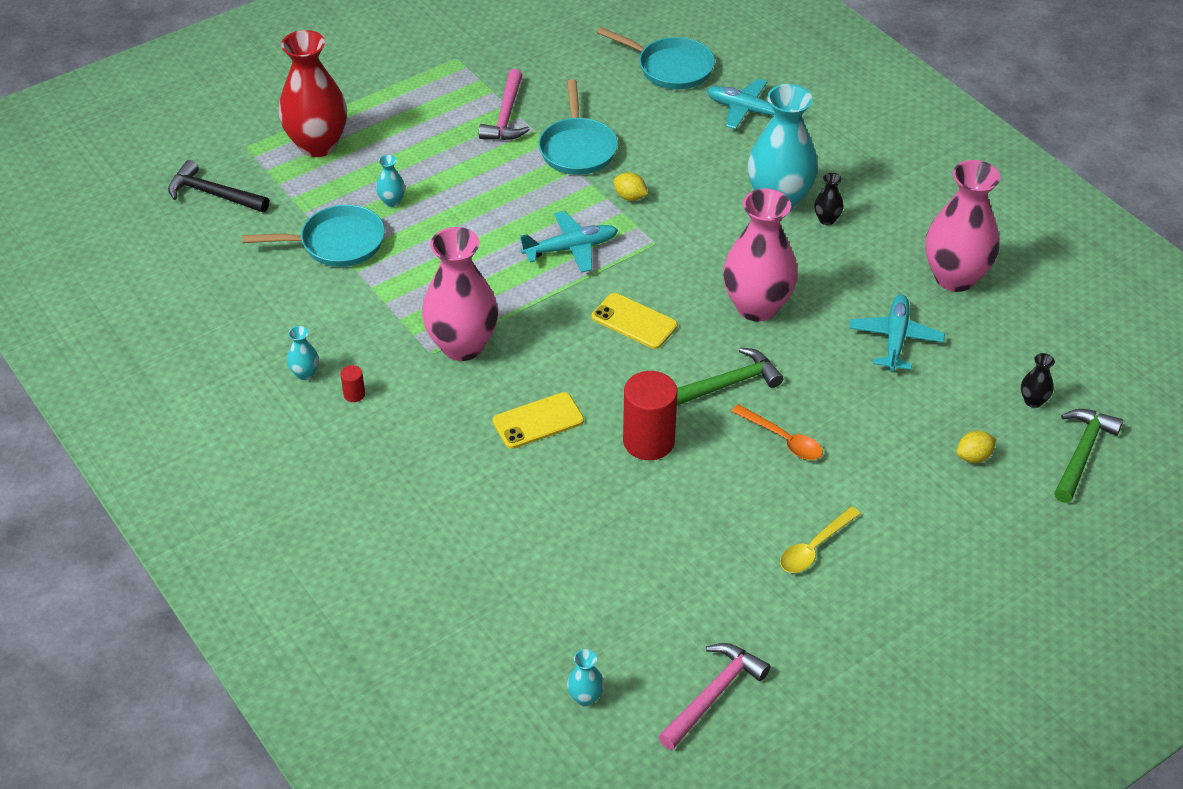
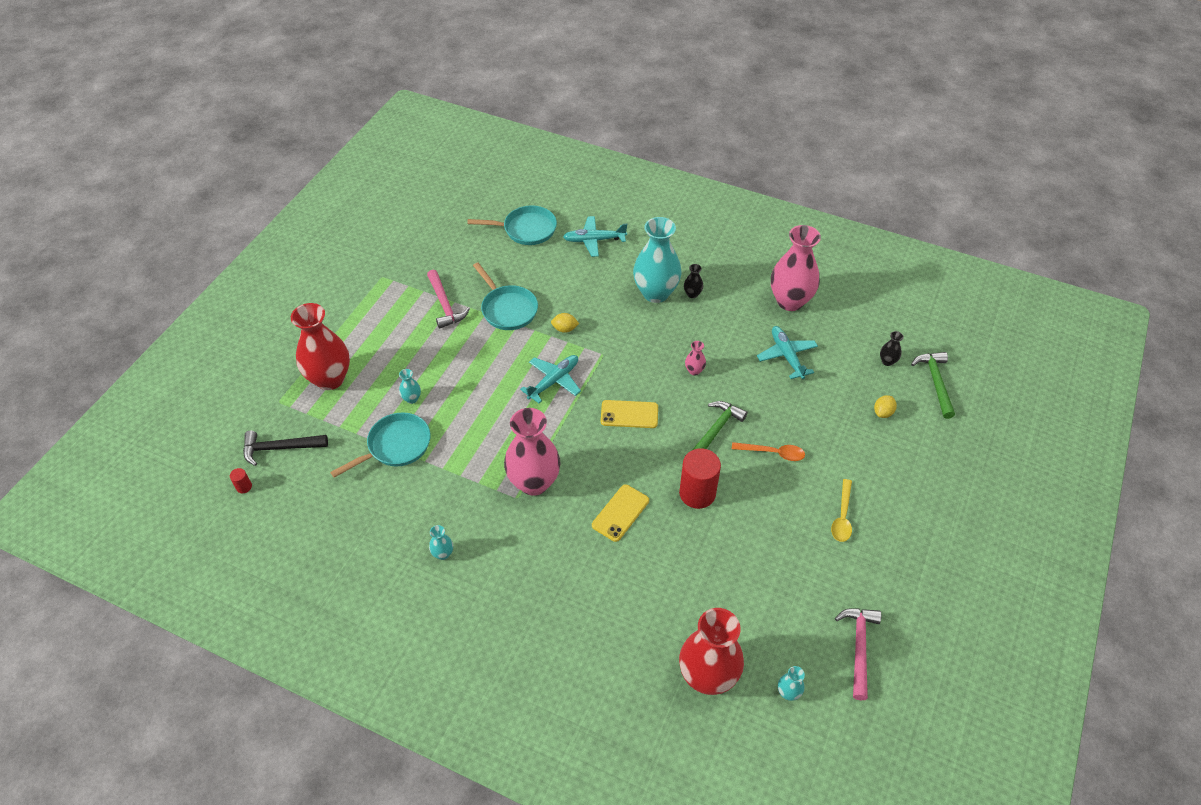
camera: 30 degrees left, 5 degrees up
red cylinder [340,365,365,402] -> red cylinder moved to [230,468,252,493]
pink vase [723,189,798,321] -> pink vase [685,341,706,376], size x0.41
none -> red vase [679,608,744,695]

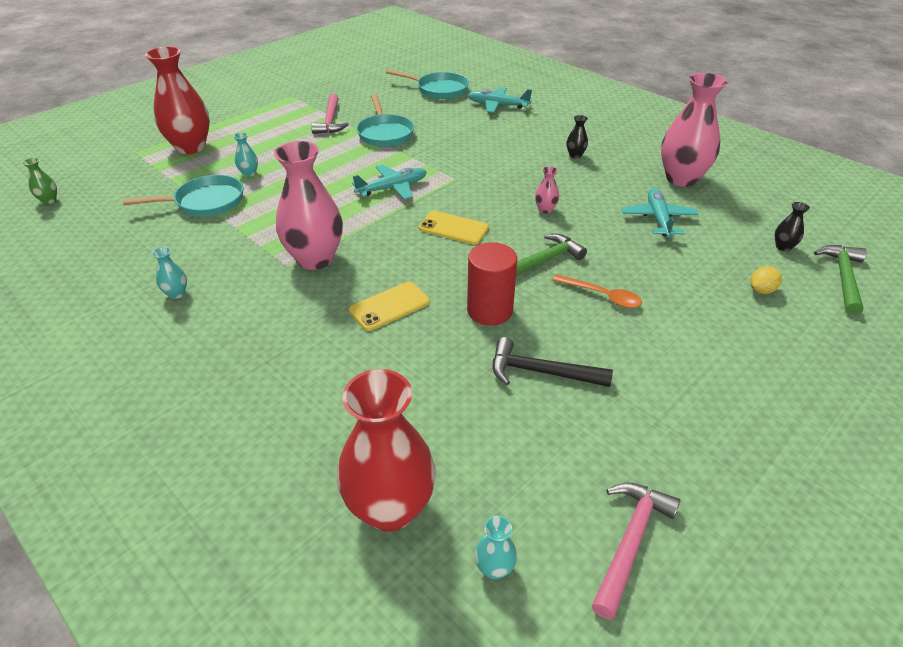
camera: 20 degrees right, 10 degrees down
red cylinder [230,468,252,493] -> green vase [22,158,57,204]
black hammer [243,431,328,466] -> black hammer moved to [493,337,613,387]
yellow lemon [551,313,579,333] -> none
turquoise vase [633,217,682,303] -> none
yellow spoon [831,479,852,542] -> none

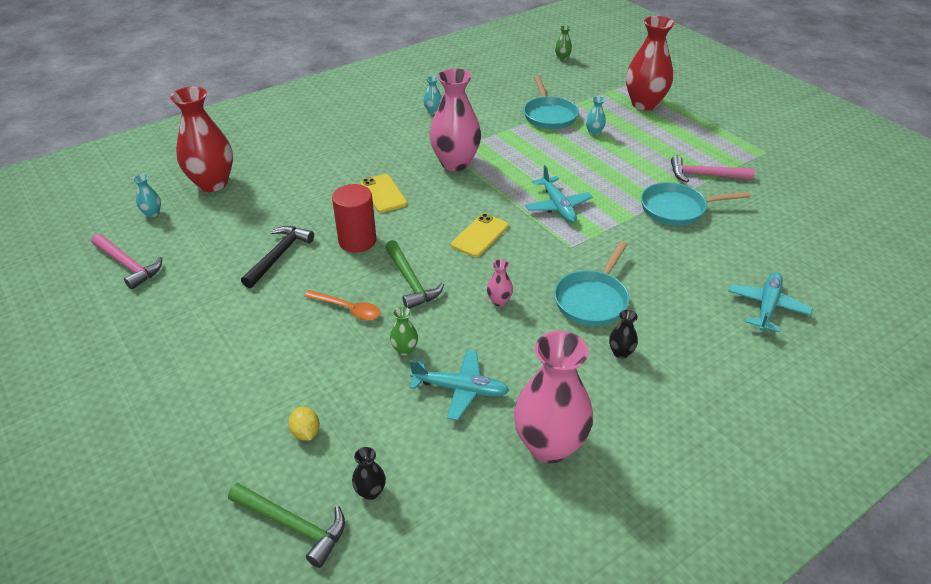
camera: 100 degrees right, 0 degrees up
turquoise pan [386,70,469,99] -> turquoise pan moved to [554,241,630,326]
orange spoon [553,274,642,308] -> orange spoon turned 105 degrees counterclockwise [304,290,381,320]
none -> green vase [390,307,418,356]

